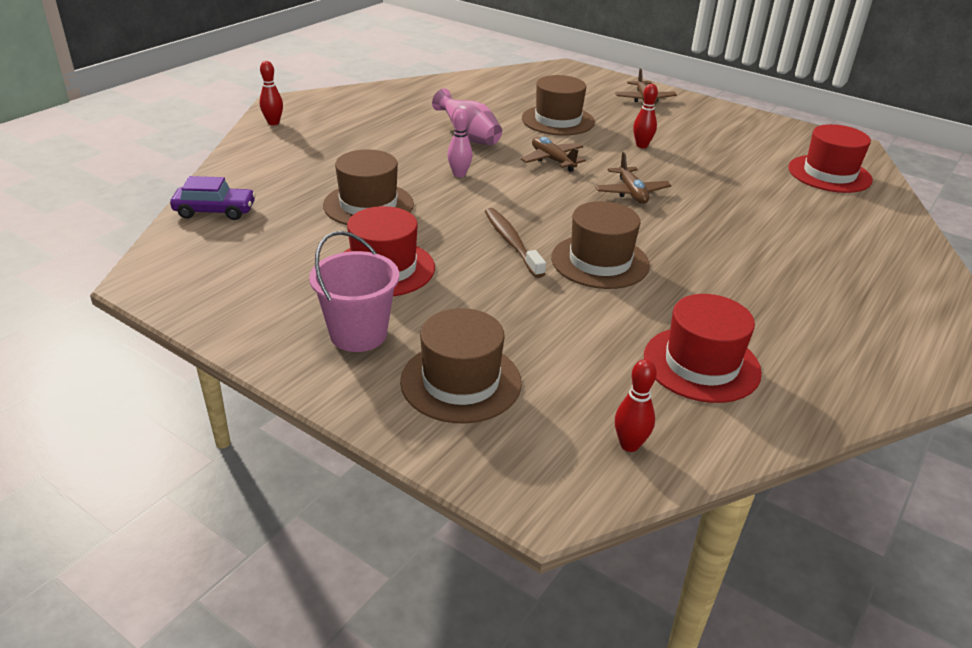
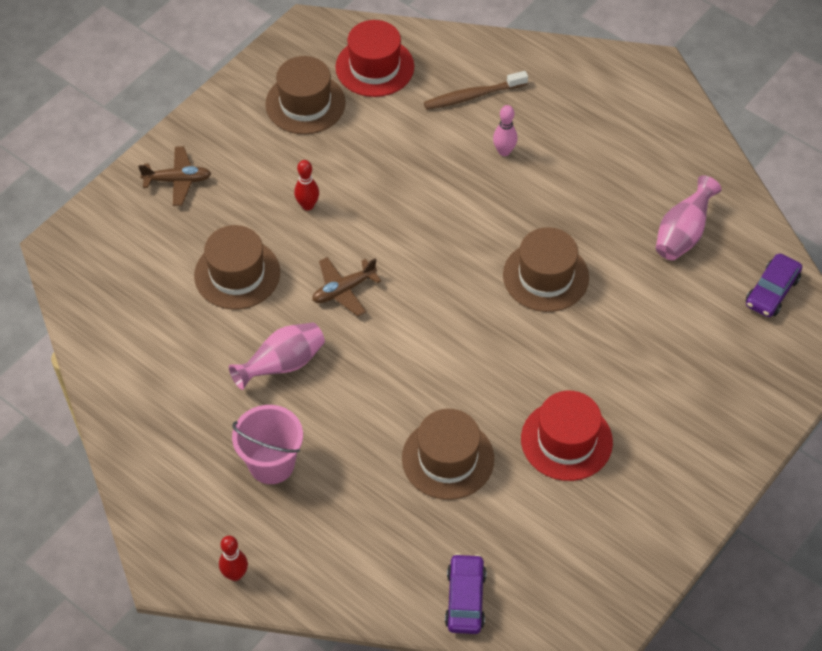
camera: 85 degrees left, 20 degrees up
pink bucket [309,231,399,352] -> pink bucket moved to [232,405,303,484]
brown hat [400,308,522,423] -> brown hat moved to [265,56,346,134]
pink bowling pin [447,108,473,177] -> pink bowling pin moved to [493,105,518,156]
brown toothbrush [485,208,546,278] -> brown toothbrush moved to [424,71,528,110]
brown plane [595,152,672,204] -> none
red bowling pin [615,359,657,452] -> purple car [746,253,802,317]
red hat [644,294,762,403] -> pink vase [656,175,722,260]

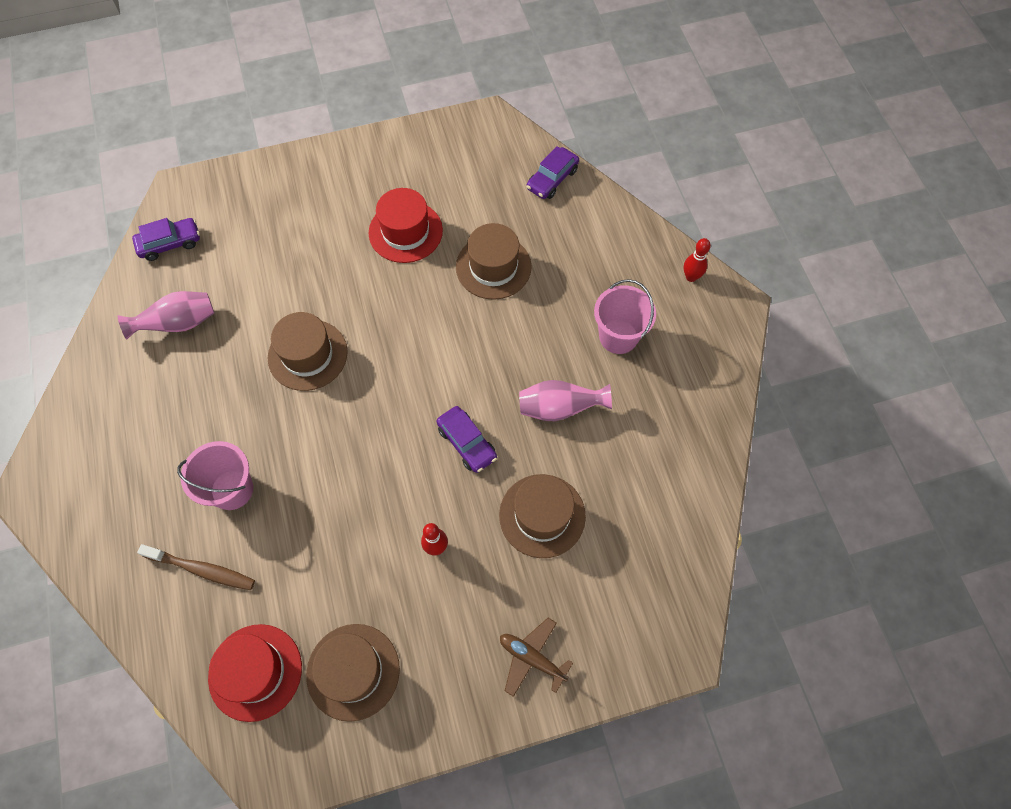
camera: 145 degrees left, 10 degrees up
brown plane [312,257,381,316] -> purple car [436,406,497,473]
pink bowling pin [493,105,518,156] -> pink bucket [177,441,253,510]

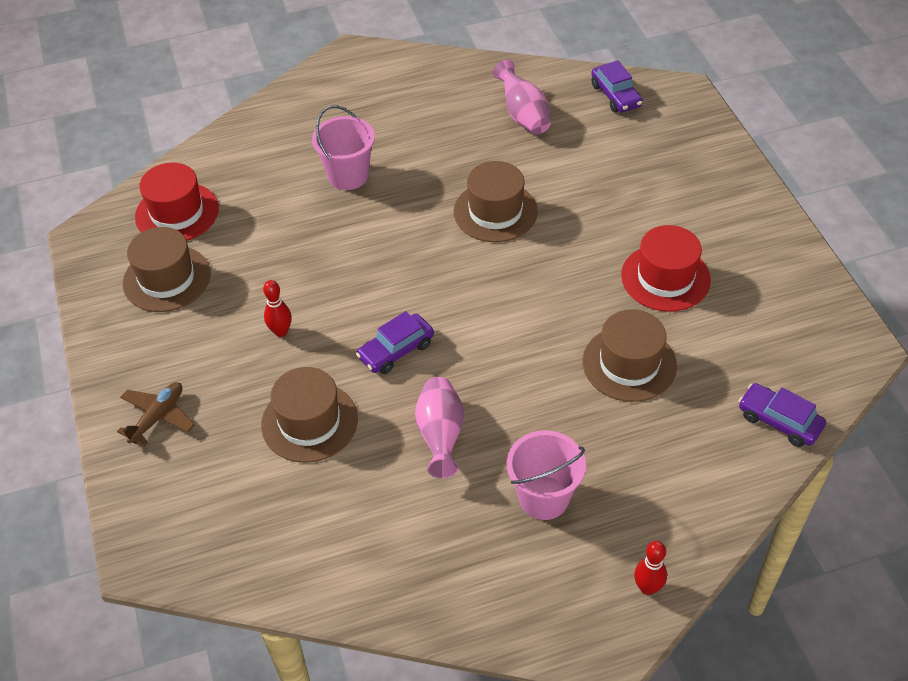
camera: 90 degrees right, 15 degrees down
brown toothbrush [137,544,255,590] -> none

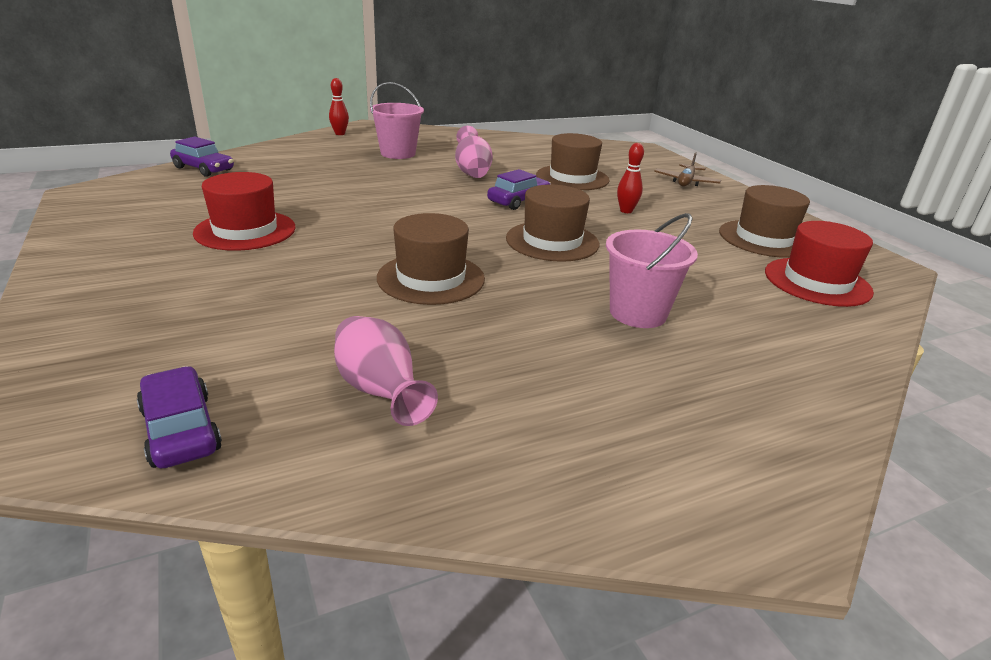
camera: 170 degrees right, 20 degrees down
brown hat [583,309,677,402] -> brown hat moved to [506,184,599,262]

